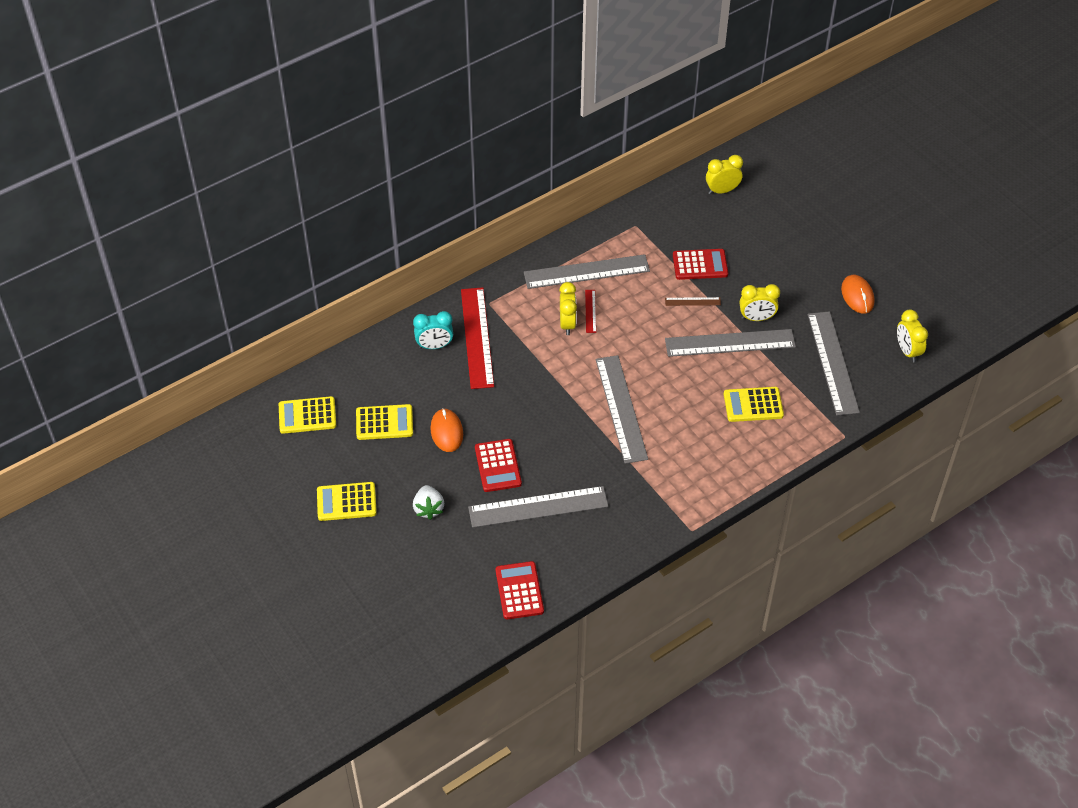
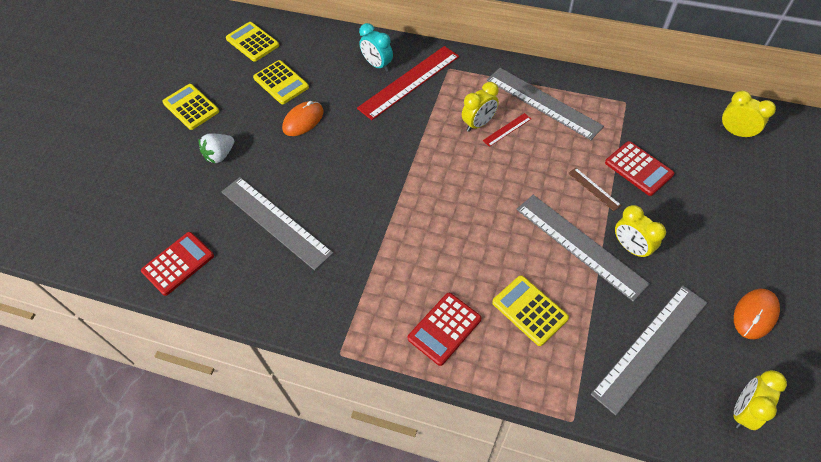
camera: 55 degrees right, 5 degrees up
red calculator [475,439,522,492] -> red calculator moved to [407,293,482,366]
grey ruler [596,355,648,464] -> none

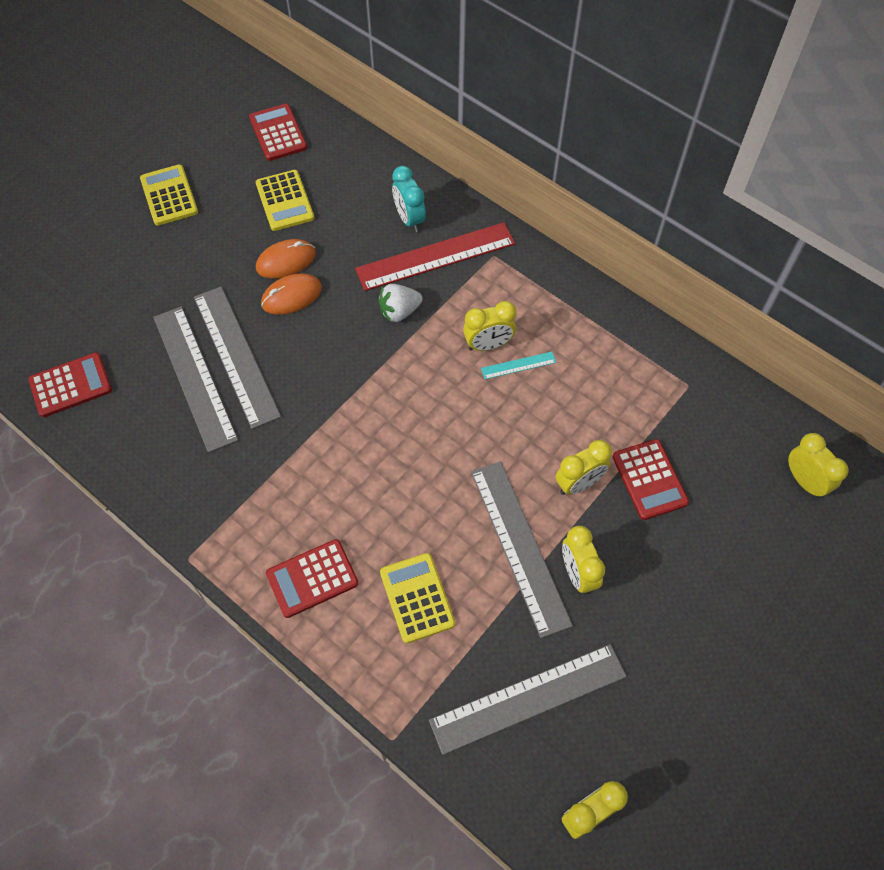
camera: 20 degrees right, 5 degrees up
white strawberry [199,133,234,164] -> white strawberry moved to [378,284,423,322]
yellow calculator [226,22,279,62] -> red calculator [249,104,307,161]
red ruler [483,113,531,147] -> turquoise ruler [481,352,556,379]
grey ruler [487,68,604,140] -> grey ruler moved to [194,287,281,429]
brown ruler [568,168,621,211] -> yellow clock [555,440,612,495]
orange mouse [734,289,780,339] -> orange mouse moved to [261,273,322,315]

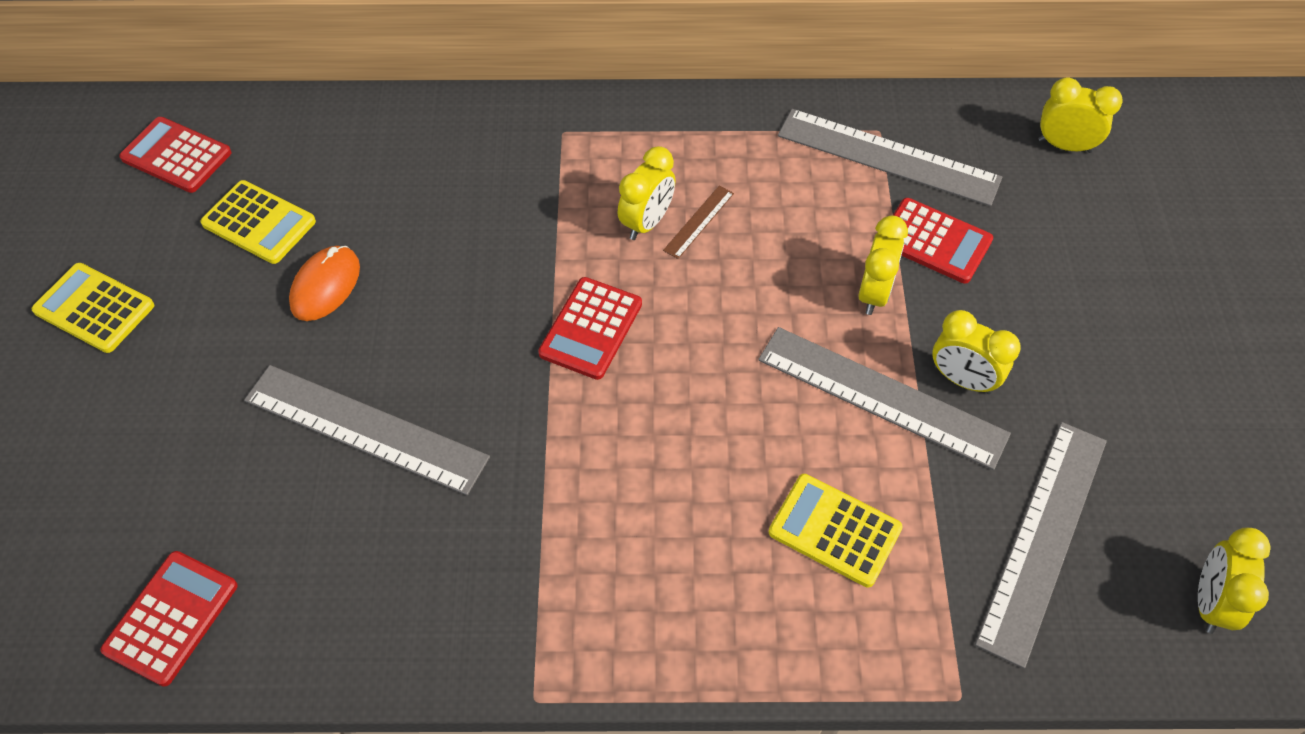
camera: 40 degrees left, 5 degrees down
grey ruler [153,307,238,453] -> grey ruler moved to [778,109,1002,206]
orange mouse [261,273,322,315] -> none
red calculator [266,539,358,618] -> red calculator moved to [538,277,642,380]
red ruler [355,222,515,291] -> none
white strawberry [378,284,423,322] -> none
turquoise clock [392,166,426,232] -> none
turquoise ruler [481,352,556,379] -> brown ruler [663,186,734,259]

